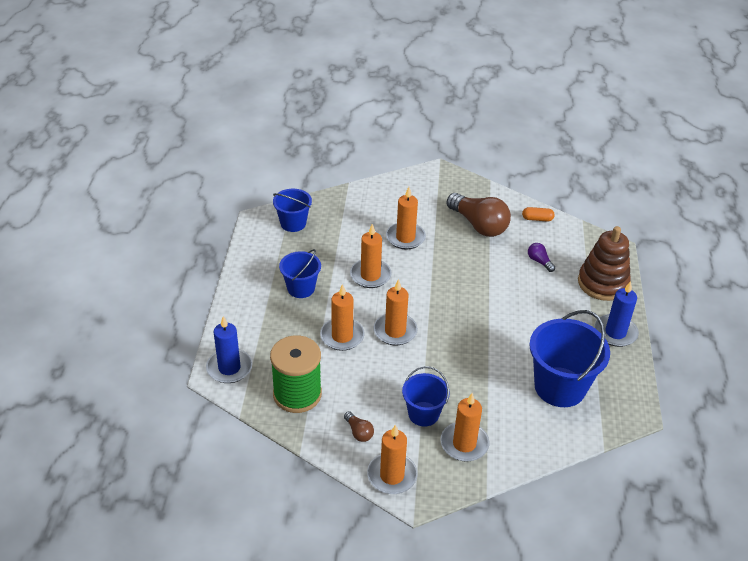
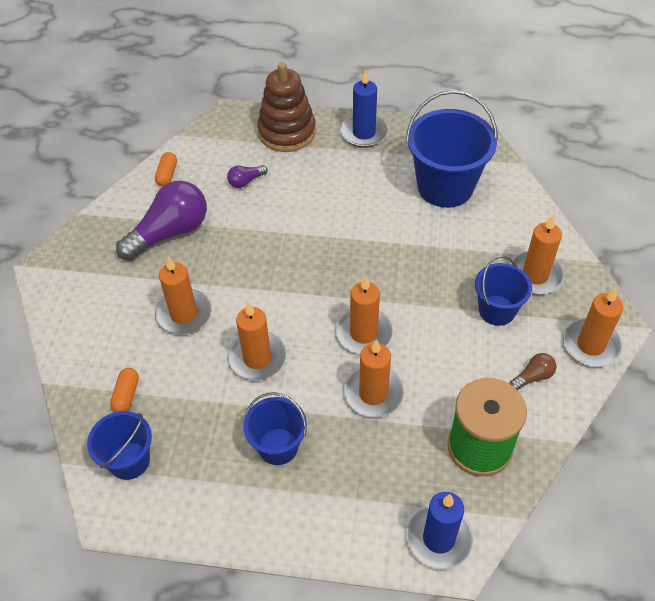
camera: 85 degrees left, 10 degrees up
brown light bulb [446,193,511,237] -> purple light bulb [116,181,207,261]
none -> orange capsule [110,368,139,412]

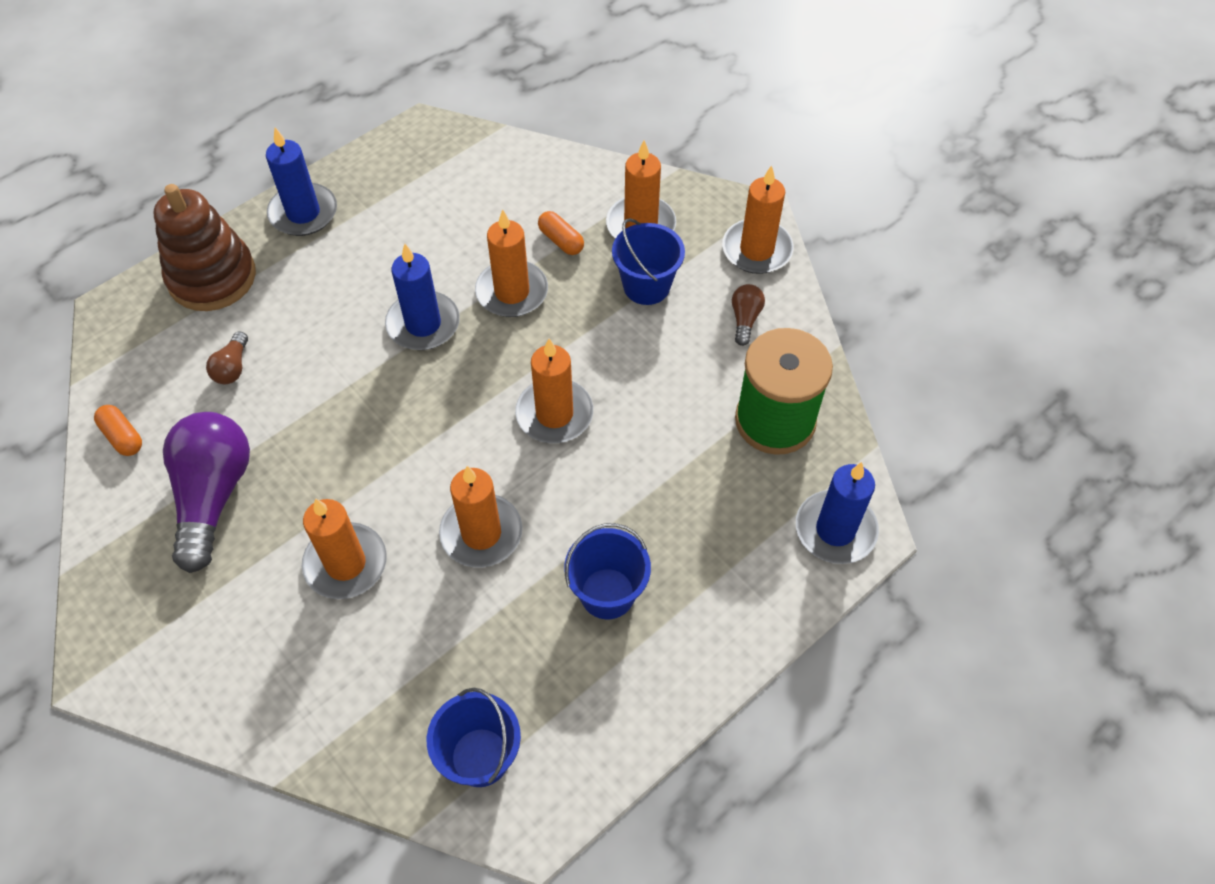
camera: 50 degrees left, 5 degrees up
orange capsule [110,368,139,412] -> orange capsule moved to [538,211,584,255]
purple light bulb [227,165,268,188] -> brown light bulb [206,331,248,384]
orange candle [343,339,404,418] -> orange candle moved to [475,210,548,317]
blue bucket [406,90,498,208] -> none
none -> blue candle [385,244,460,350]

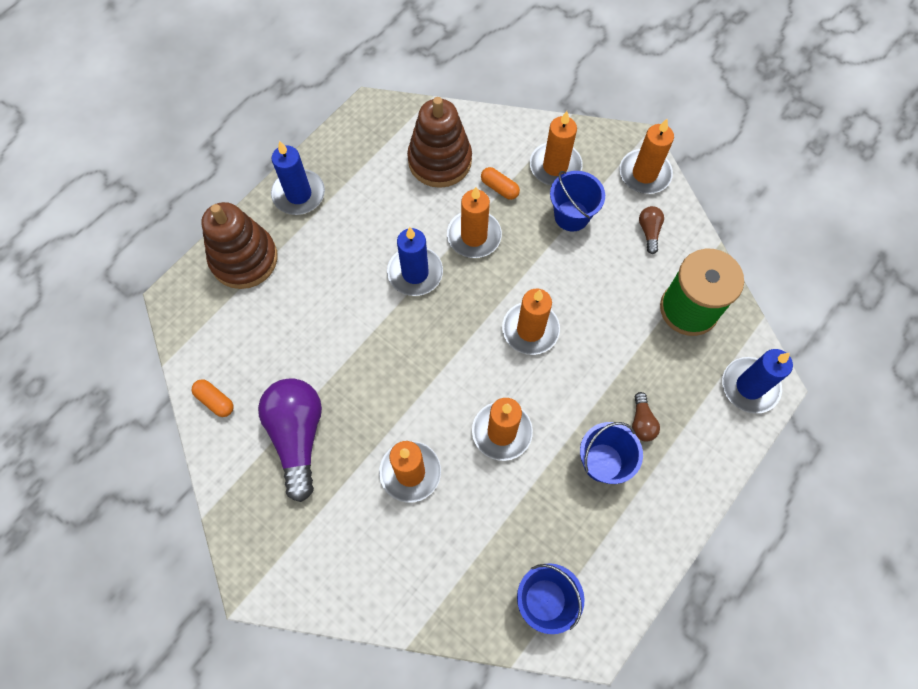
camera: 10 degrees left, 10 degrees up
brown light bulb [206,331,248,384] -> brown light bulb moved to [632,392,660,441]
none -> brown stacking toy [407,97,472,188]

